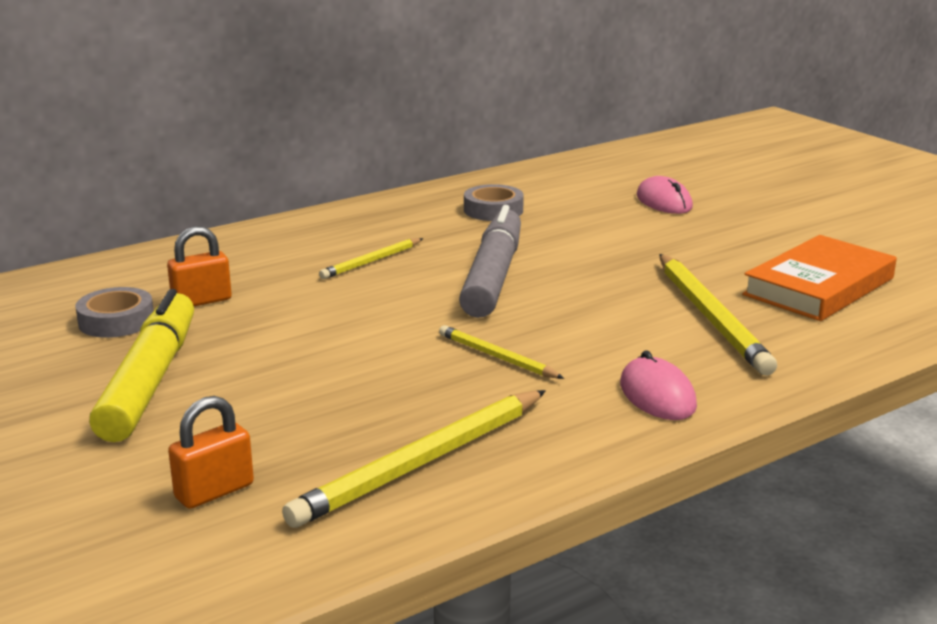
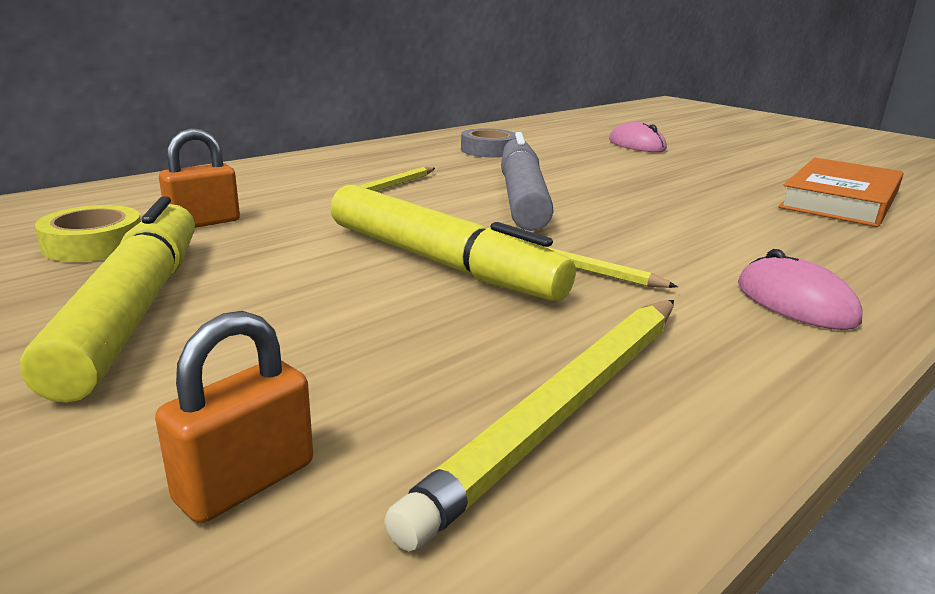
camera: 10 degrees left, 0 degrees up
grey tape [75,287,154,338] -> yellow tape [35,205,141,262]
yellow pencil [659,254,777,376] -> none
none -> yellow marker [330,185,576,301]

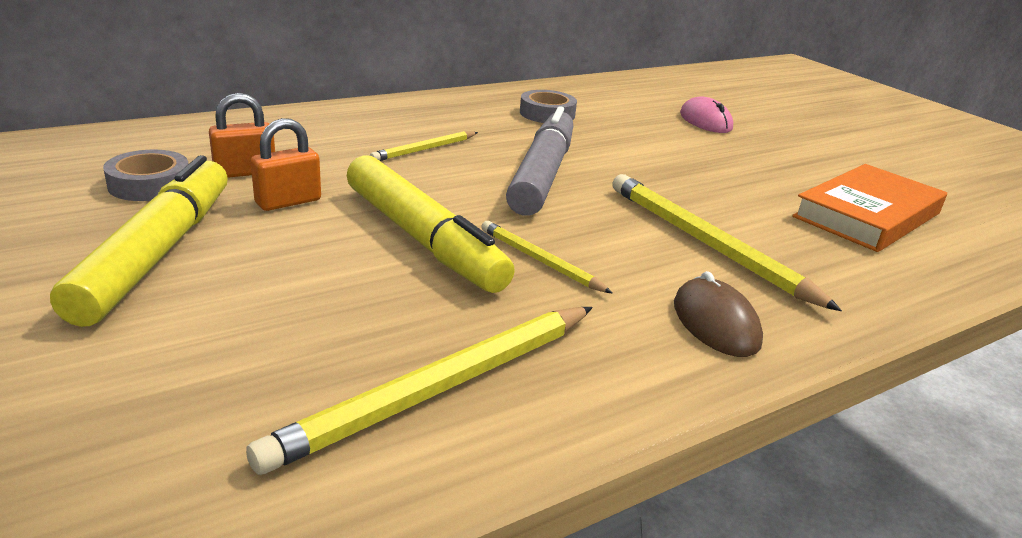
camera: 10 degrees right, 5 degrees up
yellow tape [35,205,141,262] -> grey tape [103,150,188,201]
orange padlock [155,311,313,523] -> orange padlock moved to [251,118,321,211]
pink mouse [738,249,862,330] -> brown mouse [674,271,763,357]
none -> yellow pencil [612,174,842,311]

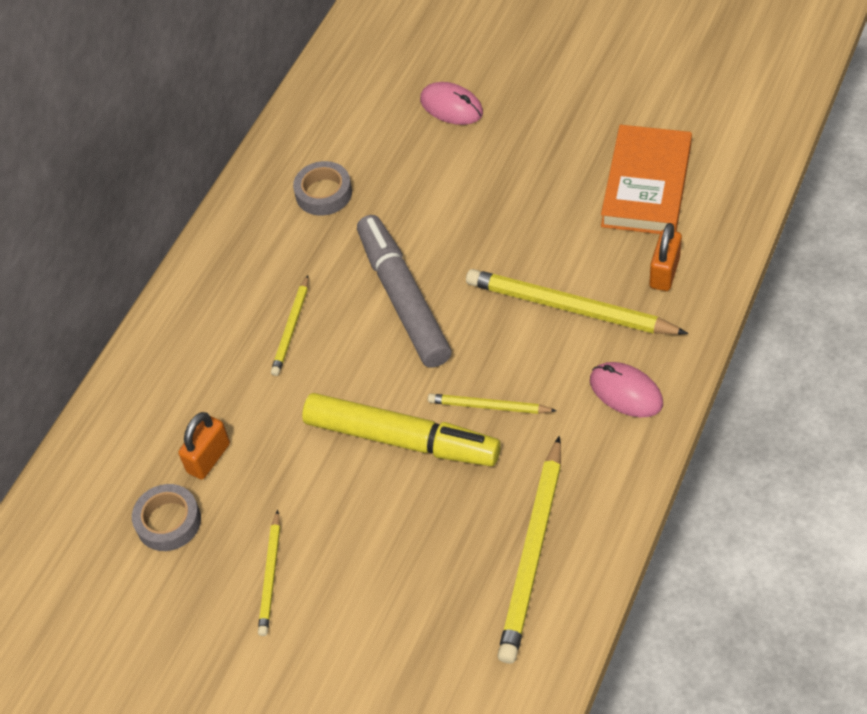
camera: 25 degrees left, 25 degrees up
yellow marker [50,155,228,327] -> yellow pencil [258,510,280,636]
orange padlock [251,118,321,211] -> orange padlock moved to [650,223,682,291]
brown mouse [674,271,763,357] -> pink mouse [590,362,663,417]

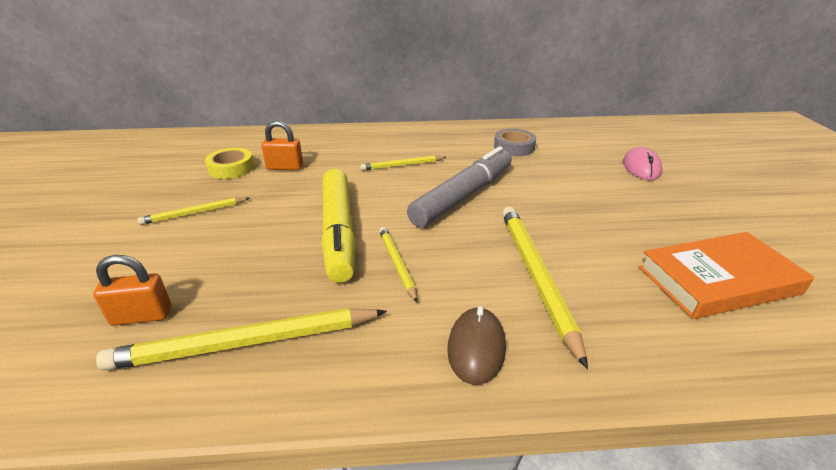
camera: 55 degrees right, 20 degrees down
grey tape [132,484,201,551] -> yellow tape [205,148,254,179]
pink mouse [590,362,663,417] -> brown mouse [447,306,506,385]
orange padlock [650,223,682,291] -> orange padlock moved to [93,255,171,326]

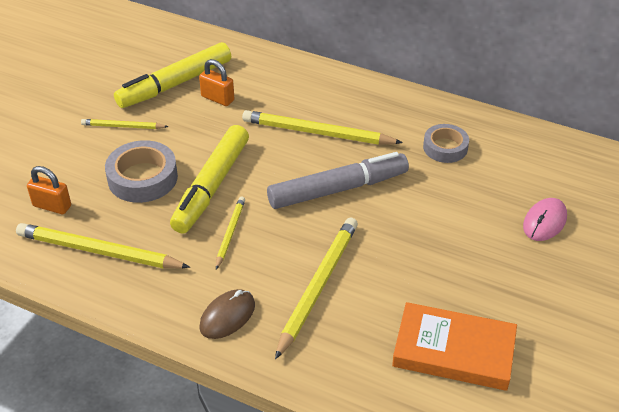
camera: 30 degrees right, 10 degrees up
yellow tape [205,148,254,179] -> yellow marker [114,42,231,108]
yellow pencil [360,156,446,171] -> yellow pencil [242,110,403,145], size x1.84
none -> grey tape [105,140,178,203]

